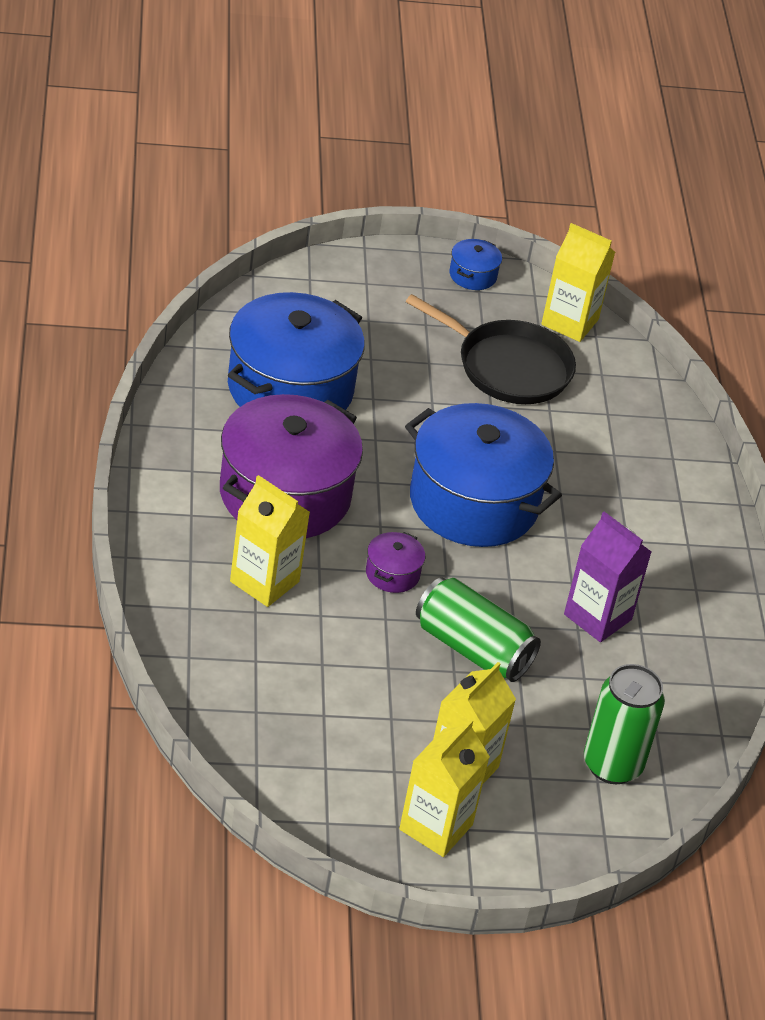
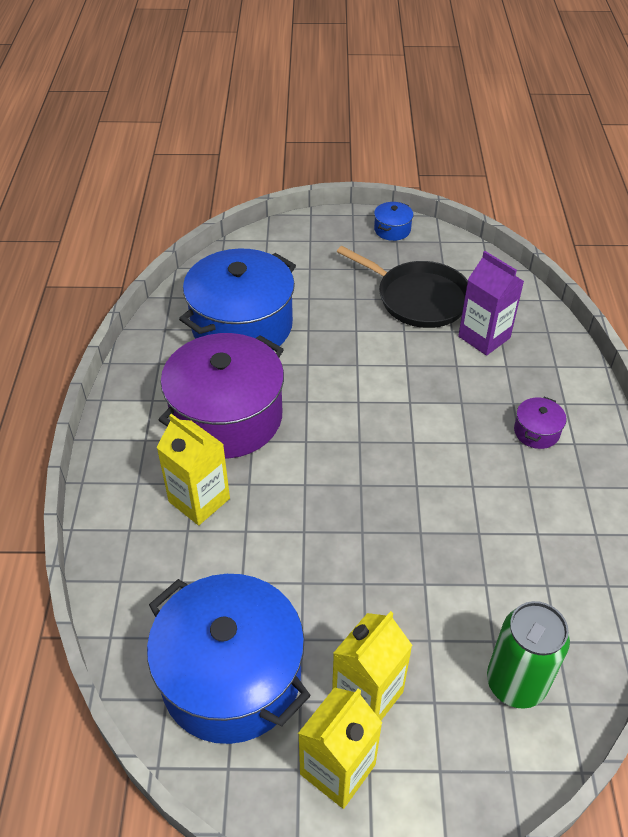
camera: 10 degrees right, 5 degrees up
purple pot [366,532,425,593] -> purple pot moved to [514,397,566,449]
blue pot [405,403,562,547] -> blue pot moved to [147,574,311,744]
green can [416,577,541,682] -> none
yellow carton [541,223,615,342] -> none
purple carton [564,512,651,642] -> purple carton moved to [458,251,524,355]

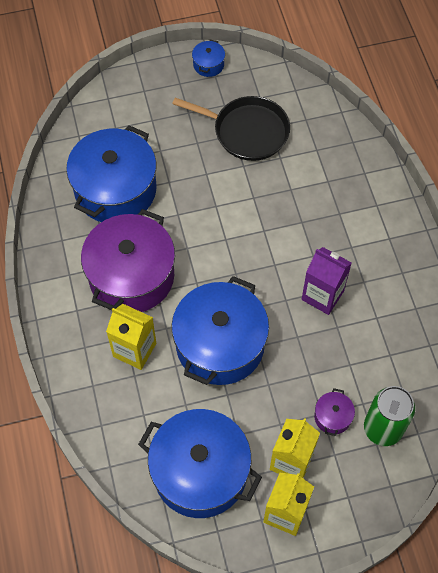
camera: 15 degrees left, 15 degrees up
purple carton [458,251,524,355] -> purple carton moved to [302,247,352,315]
purple pot [514,397,566,449] -> purple pot moved to [314,388,355,436]
none -> blue pot [172,276,269,385]

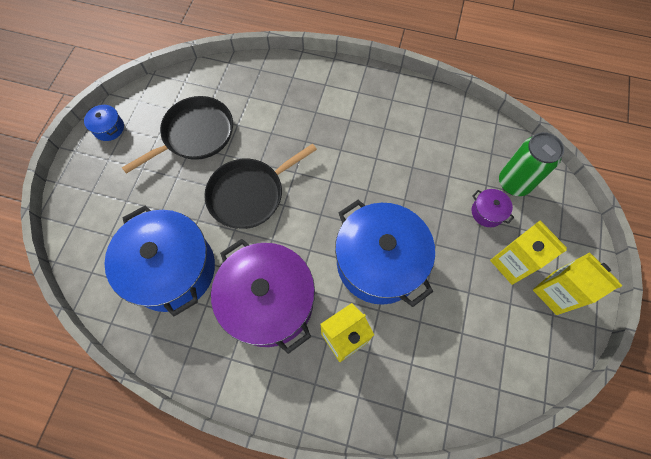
camera: 60 degrees left, 5 degrees up
blue pot [138,409,262,518] -> none
purple carton [302,247,352,315] -> none
none -> black pan [204,144,317,229]

